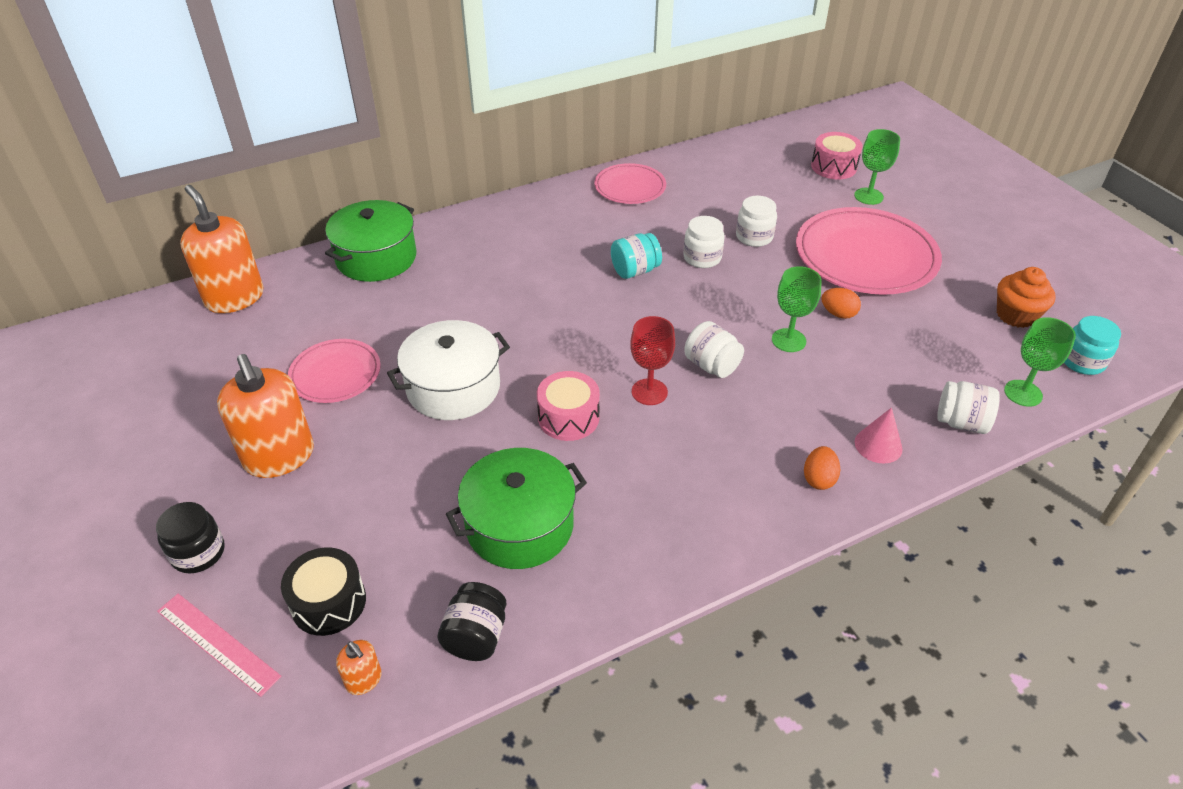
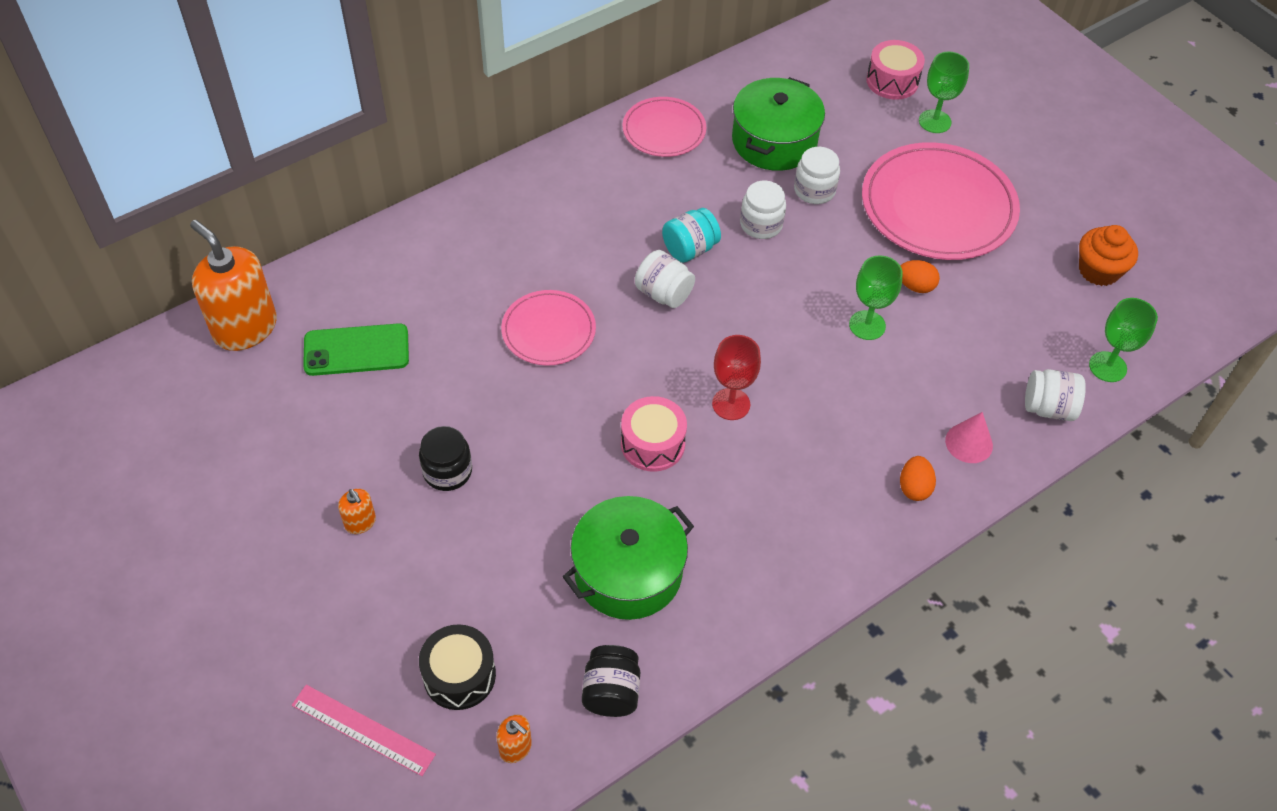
camera: 10 degrees left, 10 degrees up
black jar [156,502,225,574] -> black jar moved to [419,426,472,491]
orange soap dispenser [217,354,314,478] -> orange soap dispenser [338,489,376,534], size x0.44
pink plate [288,339,381,403] -> pink plate moved to [501,290,596,366]
green pot [325,200,417,282] -> green pot moved to [732,77,825,171]
white pot [387,320,510,420] -> none
white jar [684,321,744,378] -> white jar moved to [635,250,695,308]
turquoise jar [1064,316,1121,375] -> none
none -> green phone [303,323,409,376]

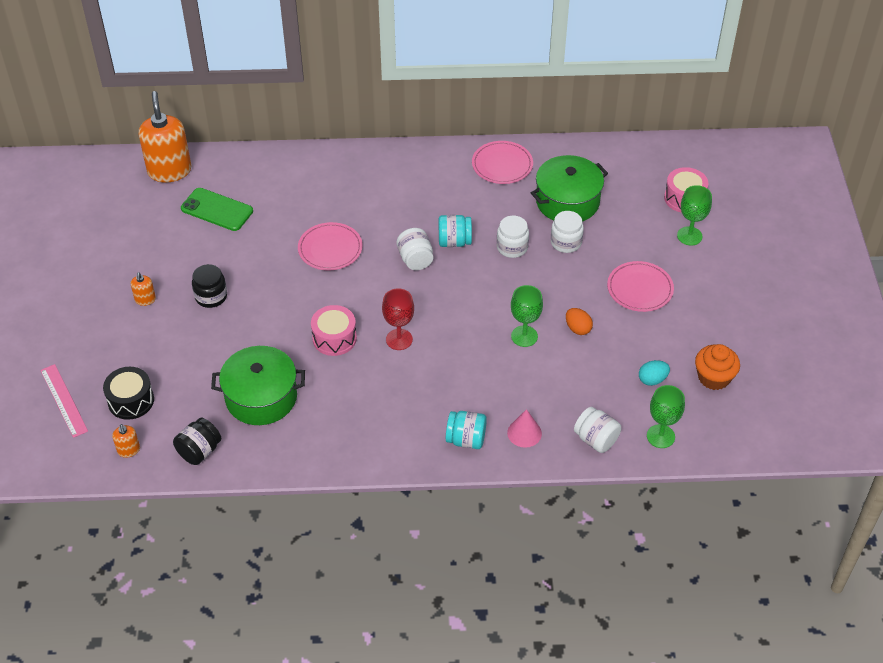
camera: 35 degrees right, 5 degrees down
pink plate [862,142,1020,260] -> pink plate [607,261,674,312], size x0.56
orange egg [900,456,936,501] -> turquoise jar [446,411,487,449]
none -> turquoise egg [639,360,670,386]

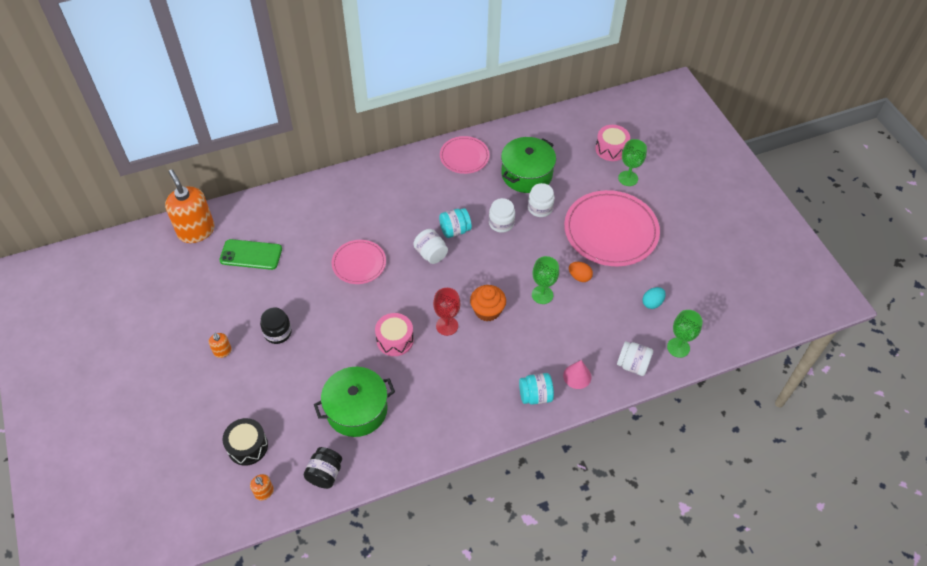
camera: 20 degrees left, 5 degrees up
pink ruler [40,364,88,438] -> none
pink plate [607,261,674,312] -> pink plate [564,190,660,266], size x1.80
orange cupcake [695,344,740,390] -> orange cupcake moved to [470,285,506,321]

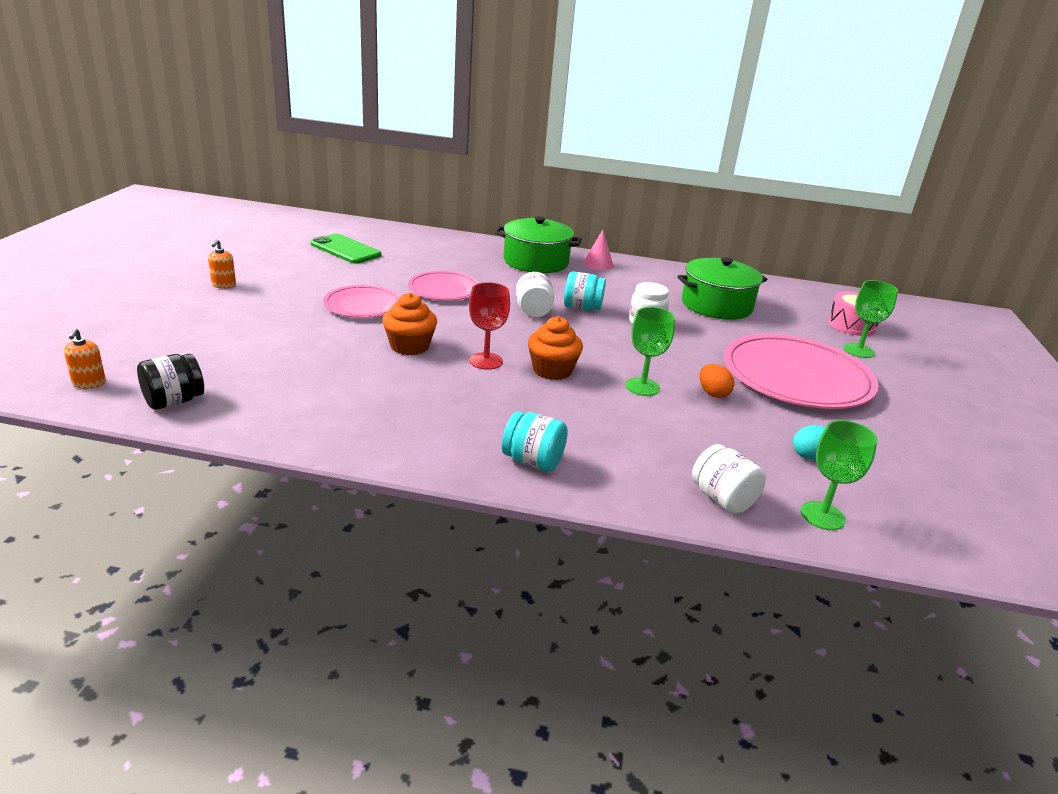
camera: 30 degrees right, 25 degrees down
orange soap dispenser [165,170,215,243] -> none
black drum [222,418,268,466] -> none
black jar [260,308,292,344] -> none
green pot [314,367,395,437] -> green pot moved to [495,216,582,273]
pink drum [375,313,414,356] -> orange cupcake [382,293,437,355]
pink plate [440,136,489,174] -> pink plate moved to [323,285,400,318]
white jar [528,183,555,217] -> none
pink cone [563,360,592,389] -> pink cone moved to [583,230,613,270]

